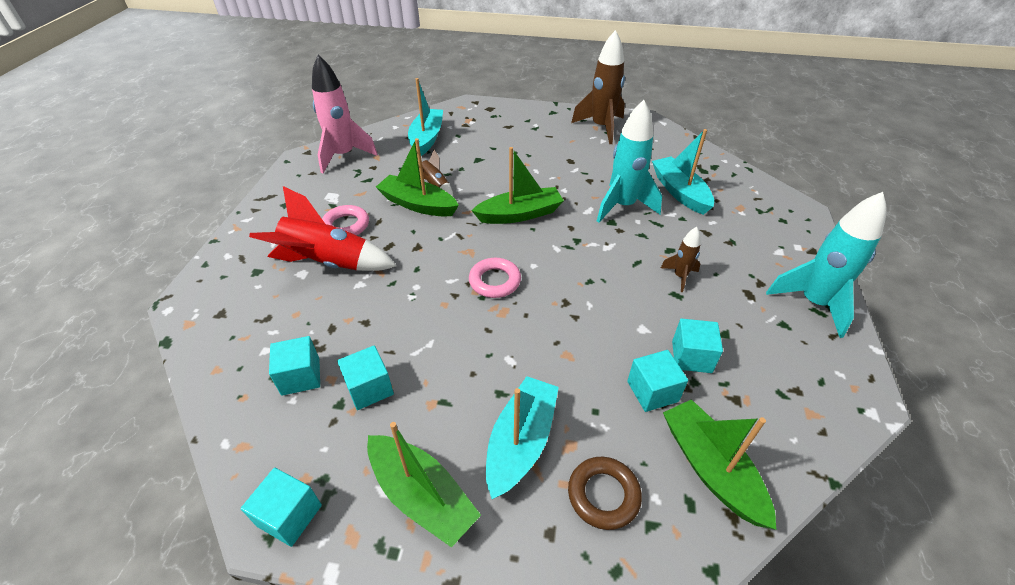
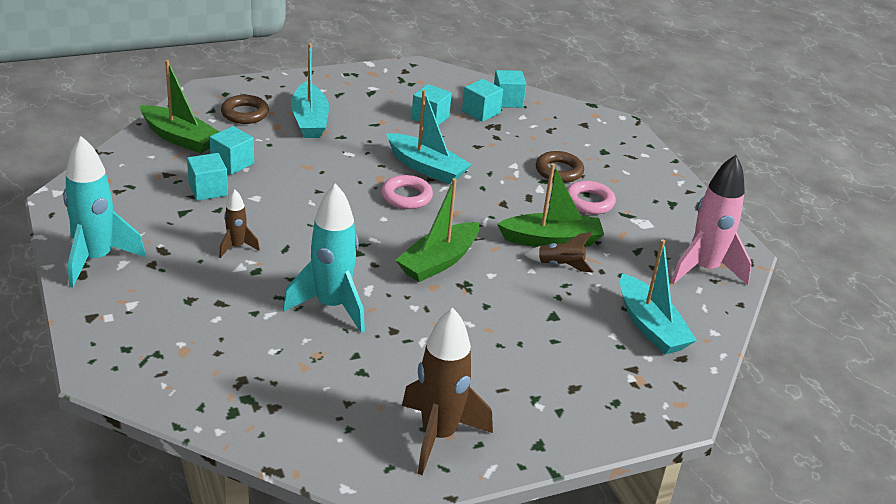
camera: 145 degrees right, 10 degrees down
turquoise cube [241,468,322,547] -> turquoise cube moved to [494,70,526,108]
red rocket [249,186,397,271] -> brown ring [536,151,584,183]
green boat [367,422,481,548] -> none
turquoise boat [652,129,714,215] -> turquoise boat moved to [386,90,472,184]

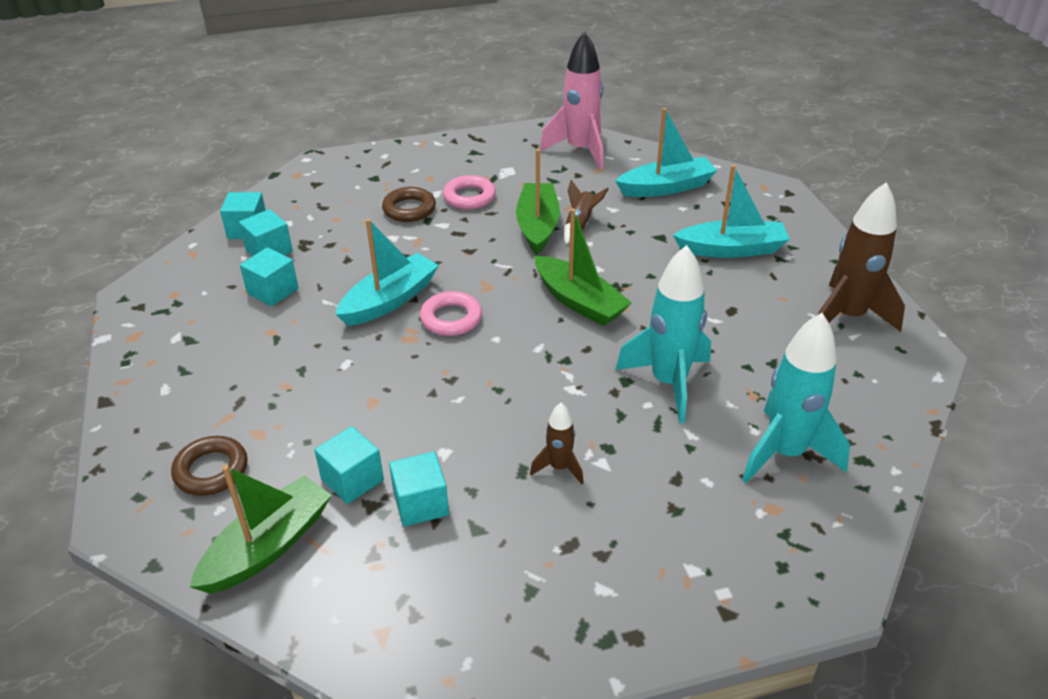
camera: 80 degrees left, 5 degrees up
turquoise rocket [63,136,146,288] -> turquoise rocket moved to [742,313,850,483]
turquoise boat [291,43,329,138] -> turquoise boat moved to [673,165,790,258]

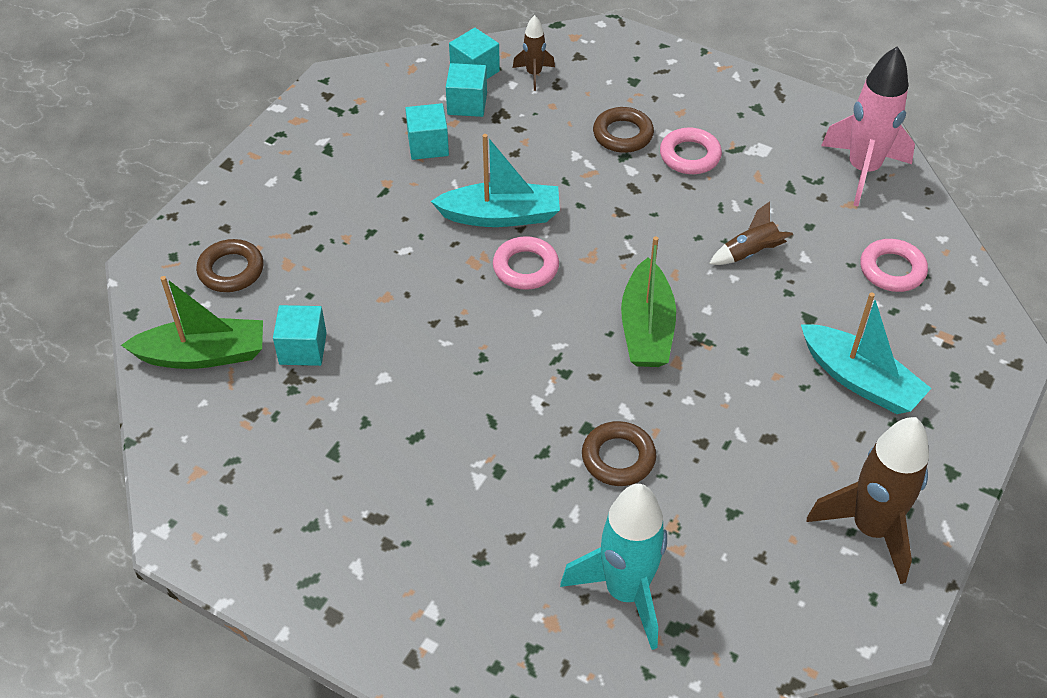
camera: 45 degrees right, 10 degrees up
turquoise cube [389,451,449,527] -> none
green boat [516,149,560,255] -> none
brown rocket [530,403,584,484] -> brown rocket moved to [513,15,555,91]
turquoise boat [615,108,718,197] -> pink ring [860,239,928,292]
turquoise rocket [615,245,711,423] -> brown ring [582,421,656,486]

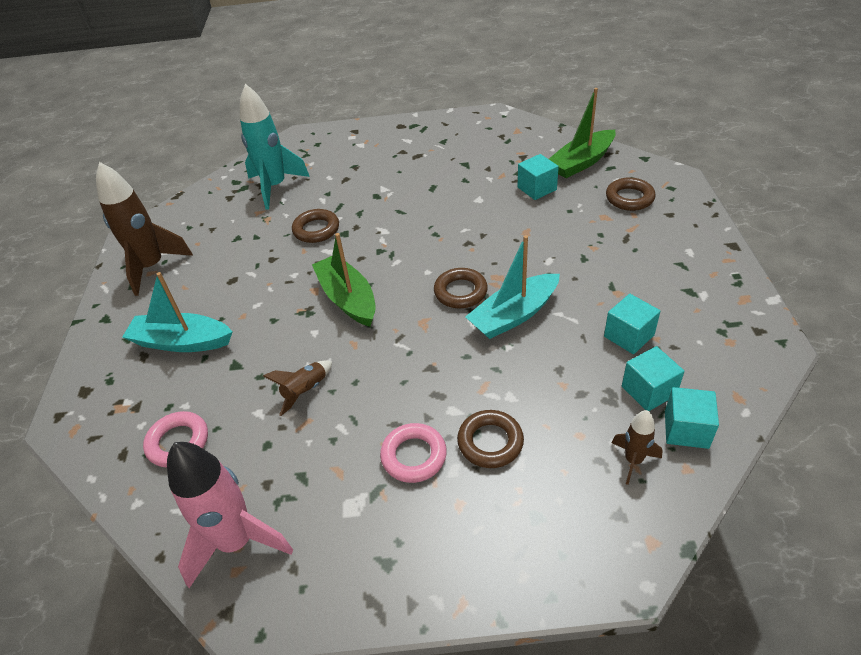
camera: 150 degrees right, 5 degrees down
pink ring [493,236,559,290] -> brown ring [434,268,488,308]

